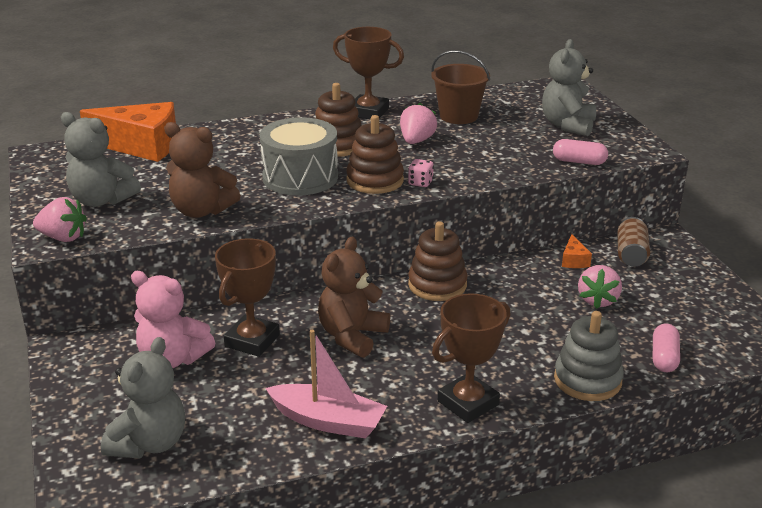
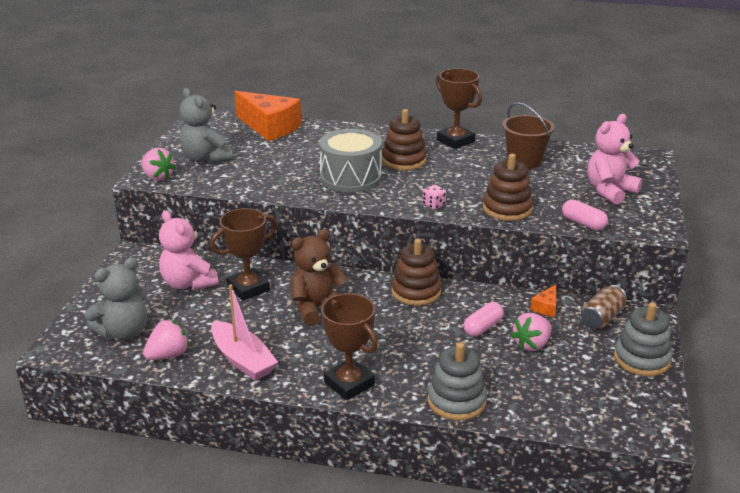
camera: 30 degrees right, 0 degrees up
brown teddy bear [164,122,241,218] -> none
brown stacking toy [346,115,404,194] -> brown stacking toy moved to [483,154,533,221]
pink strawberry [400,103,437,144] -> pink strawberry moved to [143,319,189,360]
brown trophy [432,293,510,423] -> brown trophy turned 60 degrees clockwise [321,293,378,400]
grey teddy bear [542,39,596,136] -> pink teddy bear [587,114,642,205]
pink capsule [653,324,680,372] -> pink capsule moved to [464,302,504,336]
none -> grey stacking toy [614,302,673,376]

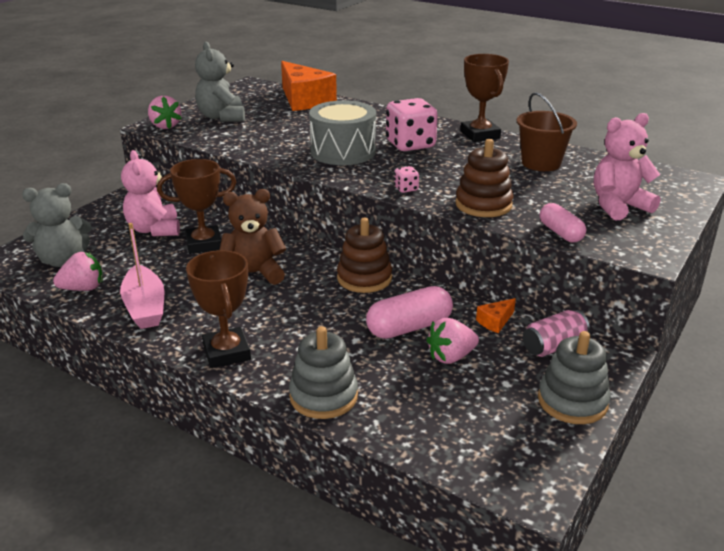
camera: 20 degrees right, 0 degrees up
brown stacking toy [382,109,427,170] -> pink dice [386,98,438,151]
pink capsule [464,302,504,336] -> pink capsule [366,286,453,339], size x1.56
brown can [581,285,627,329] -> pink can [523,310,590,357]

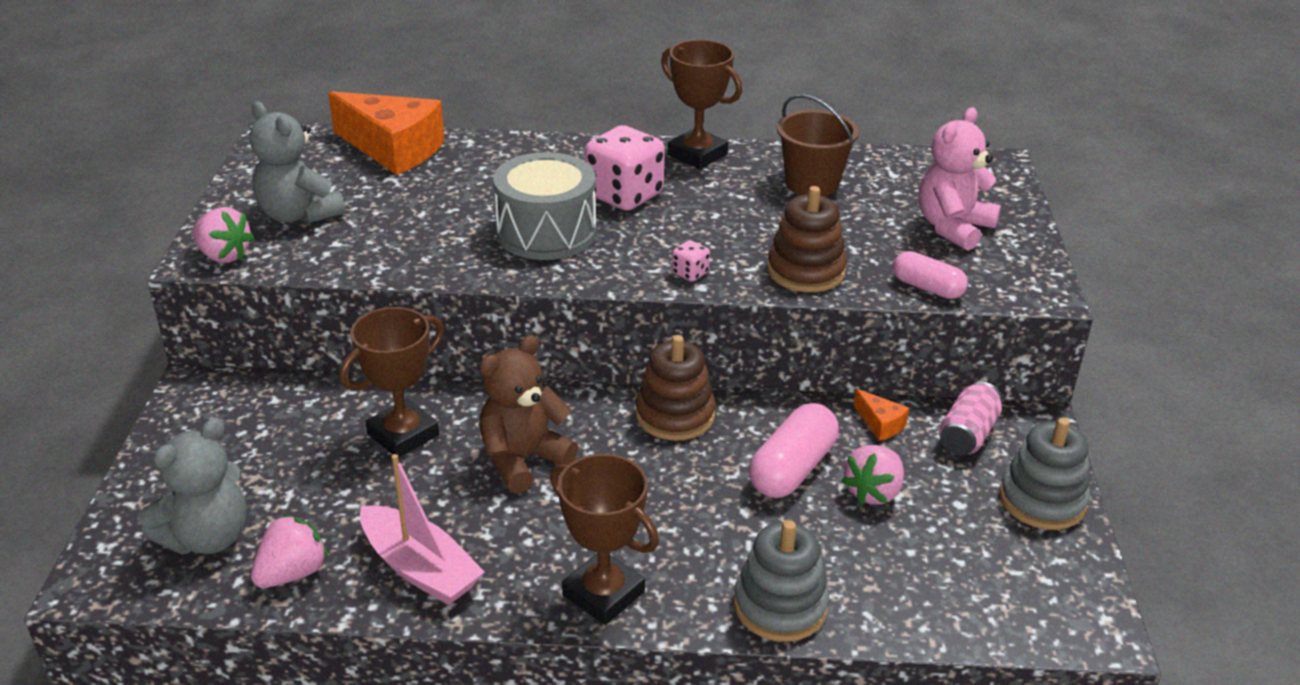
camera: 30 degrees left, 5 degrees up
pink teddy bear [121,150,180,236] -> none
orange cheese [476,298,516,333] -> orange cheese turned 60 degrees counterclockwise [853,389,909,441]

